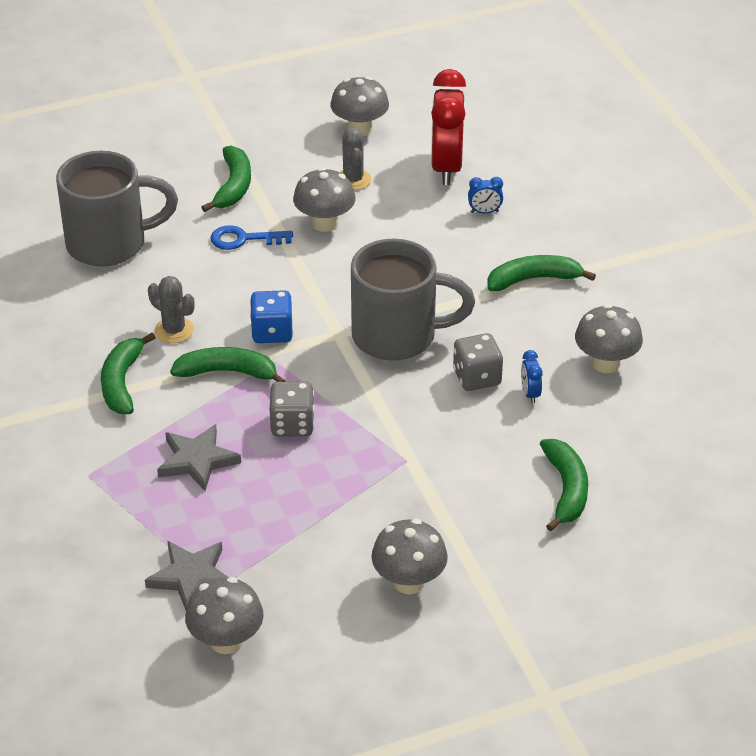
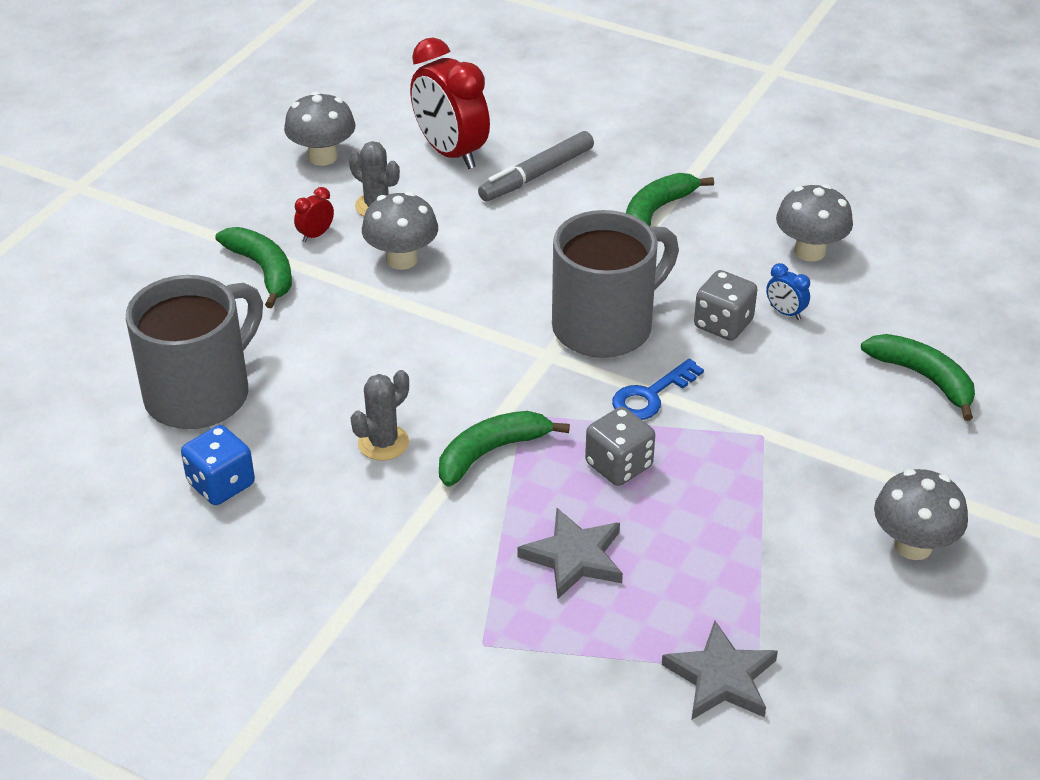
camera: 40 degrees left, 0 degrees up
green banana [101,333,156,414] -> none
grey cactus [148,276,195,343] -> grey cactus turned 45 degrees counterclockwise [350,370,409,461]
grey mushroom [185,577,264,654] -> none
blue key [210,225,293,250] -> blue key moved to [612,359,704,420]
blue dice [250,290,293,343] -> blue dice moved to [181,425,255,505]
blue clock [468,177,503,213] -> grey marker [478,131,594,201]
none -> red clock [294,187,334,242]

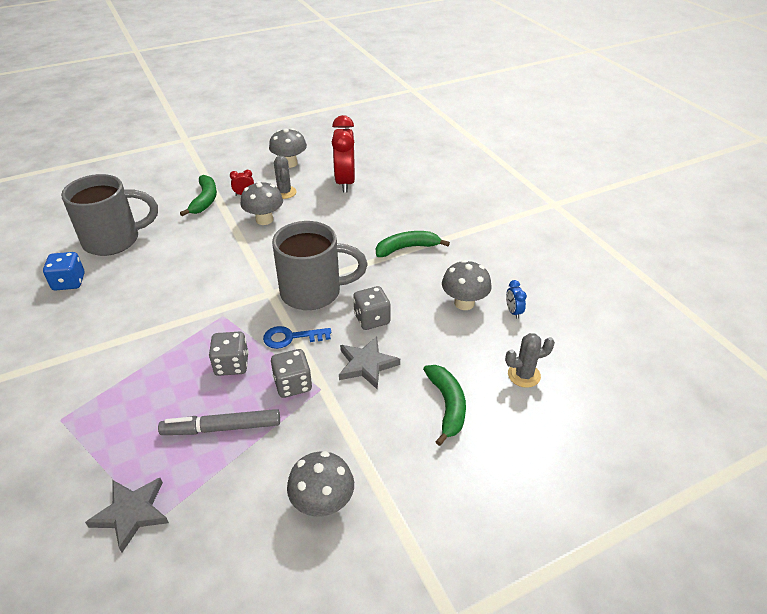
camera: 35 degrees right, 0 degrees up
grey cactus [350,370,409,461] -> grey cactus moved to [505,333,555,388]
green banana [439,411,570,487] -> none
grey marker [478,131,594,201] -> grey marker moved to [158,409,280,435]
grey star [518,508,623,599] -> grey star moved to [339,336,400,389]
blue clock [766,263,810,320] -> blue clock moved to [506,280,527,319]
none -> grey dice [271,349,312,398]

